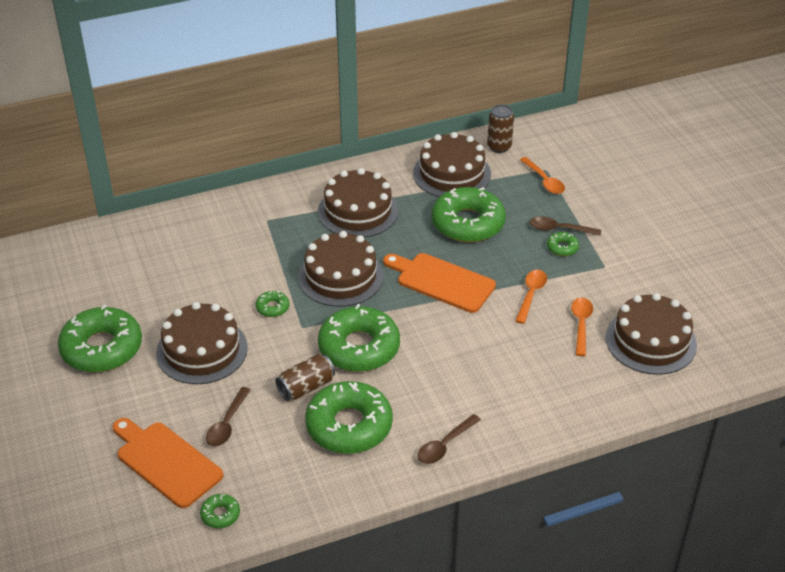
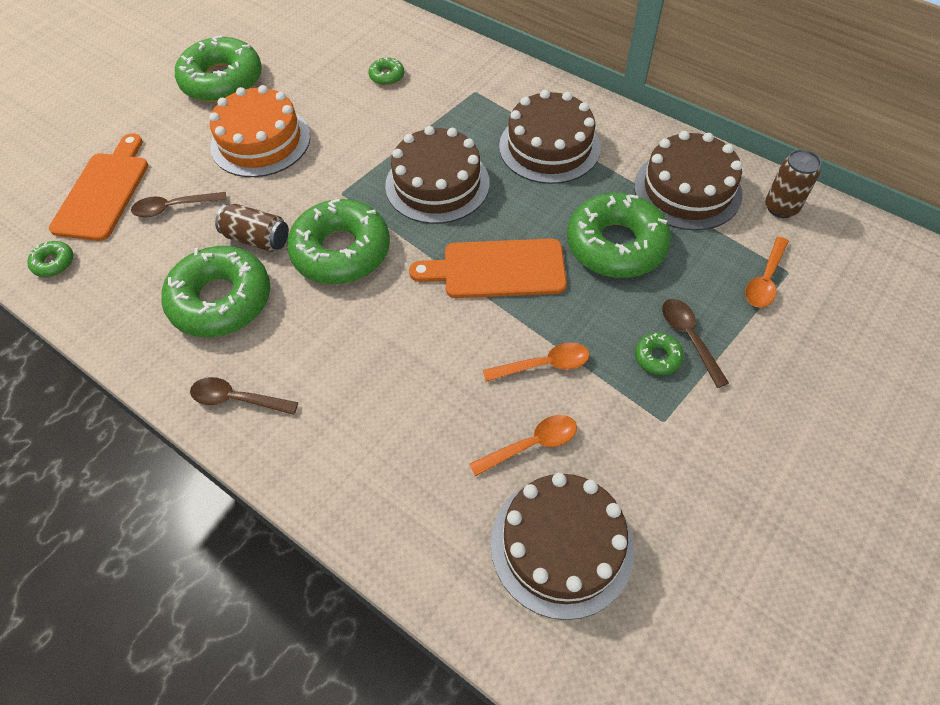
camera: 60 degrees right, 15 degrees up
brown cake [156,302,248,384] -> orange cake [209,85,310,177]
green donut [255,290,289,317] -> green donut moved to [368,57,404,85]
orange cutting board [383,253,496,313] -> orange cutting board turned 90 degrees counterclockwise [409,239,567,298]

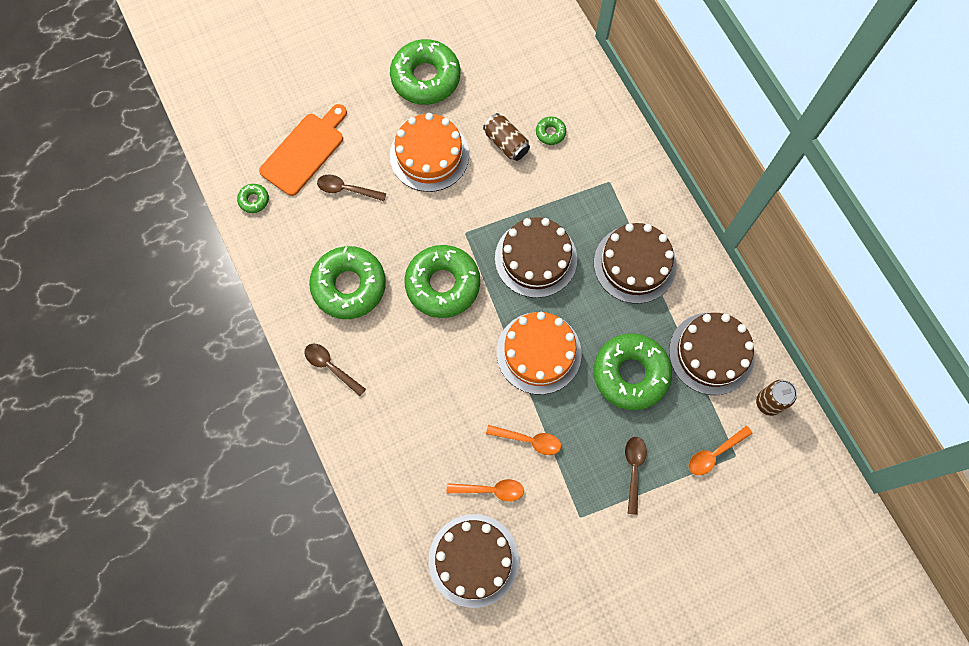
camera: 25 degrees right, 15 degrees up
brown can [215,204,289,252] -> brown can moved to [483,113,530,161]
orange cutting board [409,239,567,298] -> orange cake [497,312,582,394]
green donut [635,332,684,375] -> none

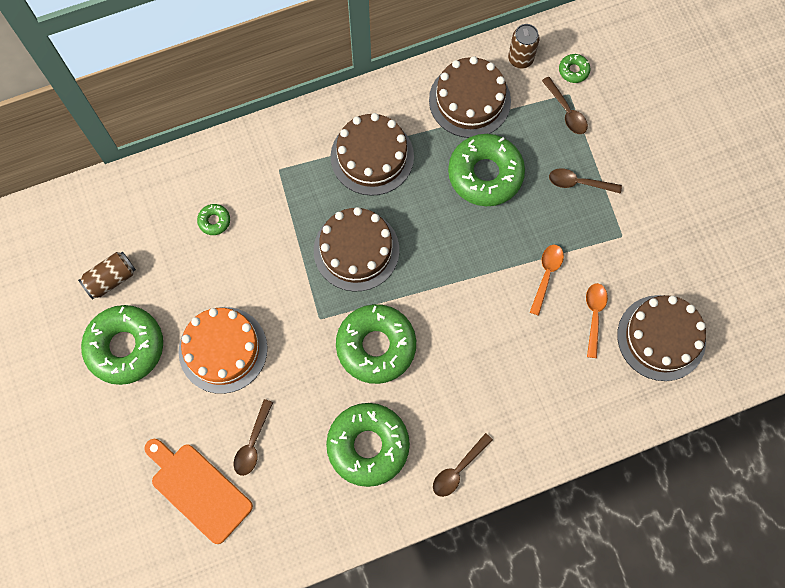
camera: 85 degrees left, 0 degrees up
green donut [237,184,269,213] -> green donut moved to [559,54,590,83]
brown can [483,113,530,161] -> brown can moved to [78,252,136,299]
orange cake [497,312,582,394] -> none
orange spoon [689,426,753,475] -> brown spoon [542,77,588,134]

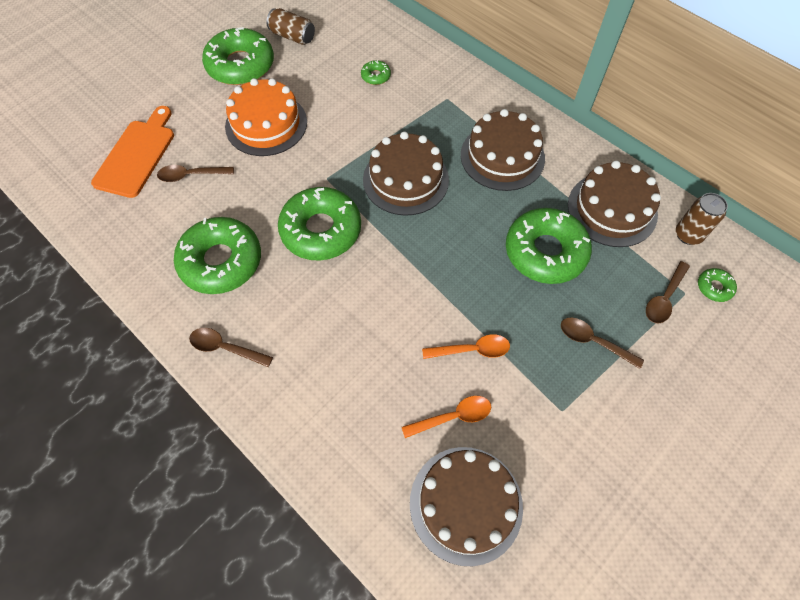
camera: 65 degrees right, 10 degrees down
brown spoon [549,168,622,194] -> brown spoon turned 45 degrees counterclockwise [561,317,644,369]

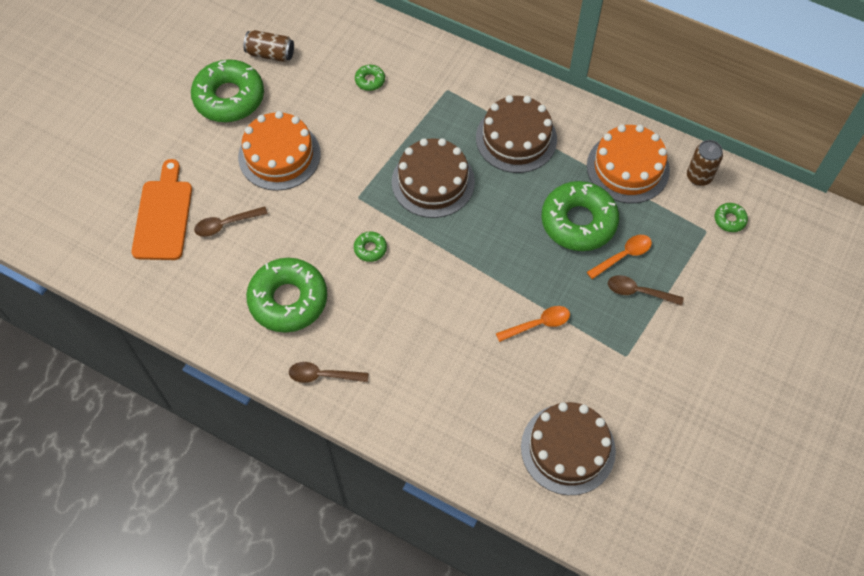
camera: 15 degrees left, 0 degrees up
green donut [278,187,361,261] -> green donut [354,232,387,262], size x0.43
orange spoon [402,396,491,438] -> orange spoon moved to [587,235,652,279]
brown cake [568,161,661,247] -> orange cake [587,125,670,203]
brown spoon [646,261,690,323] -> none

